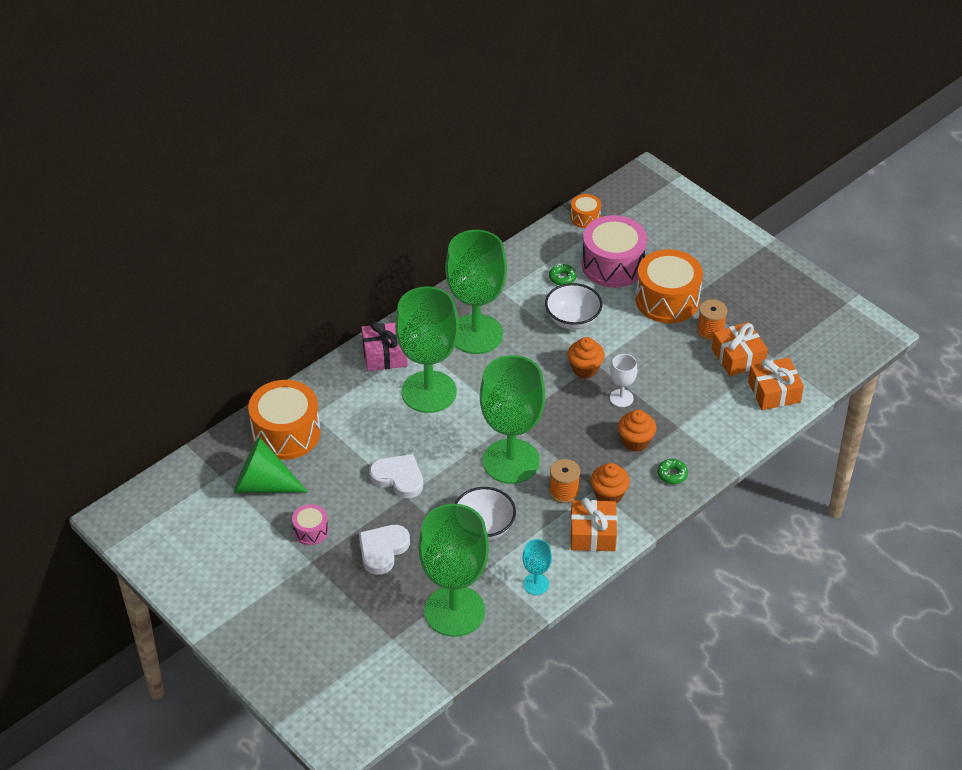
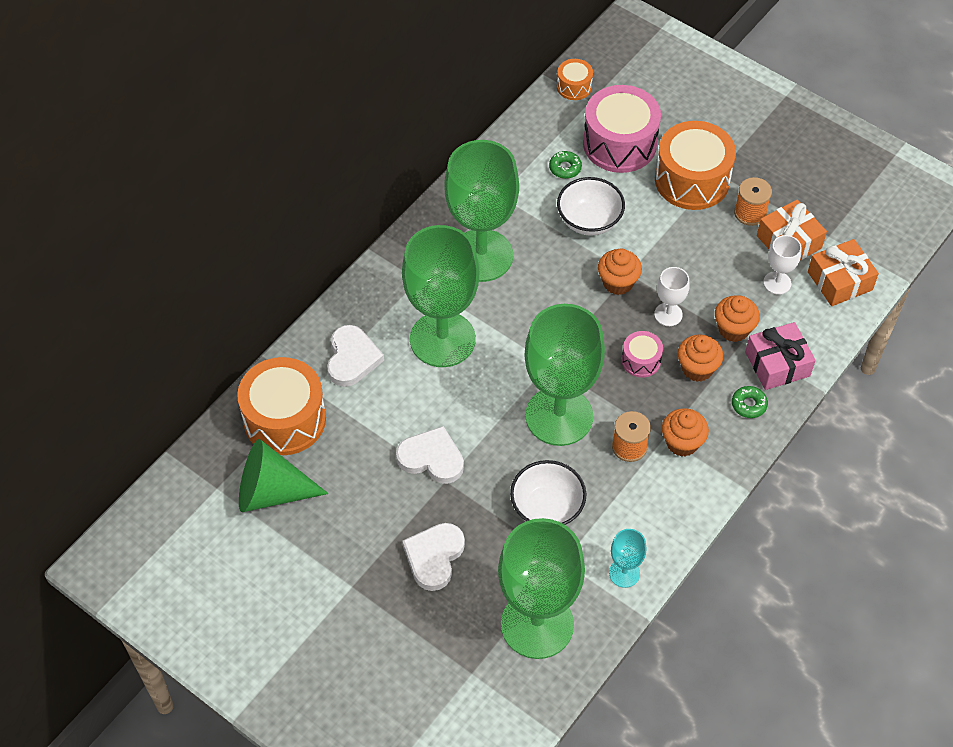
camera: 10 degrees left, 10 degrees up
pink drum [292,504,329,545] -> pink drum moved to [622,331,663,377]
pink gift [361,321,408,371] -> pink gift moved to [745,322,816,390]
orange gift [570,498,617,551] -> none
none -> white heart [327,325,384,387]
none -> orange cupcake [715,295,760,342]
none -> white goblet [763,235,802,295]

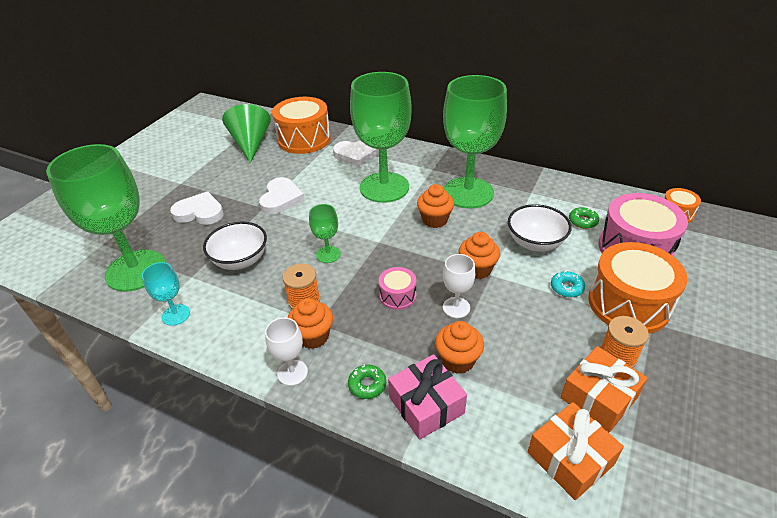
camera: 80 degrees right, 15 degrees down
green goblet [524,304,605,446] -> green goblet [309,204,341,263], size x0.43
orange cupcake [678,334,723,382] -> orange cupcake moved to [417,184,454,228]
white goblet [763,235,802,295] -> white goblet moved to [265,317,308,386]
none -> turquoise donut [551,271,585,298]

